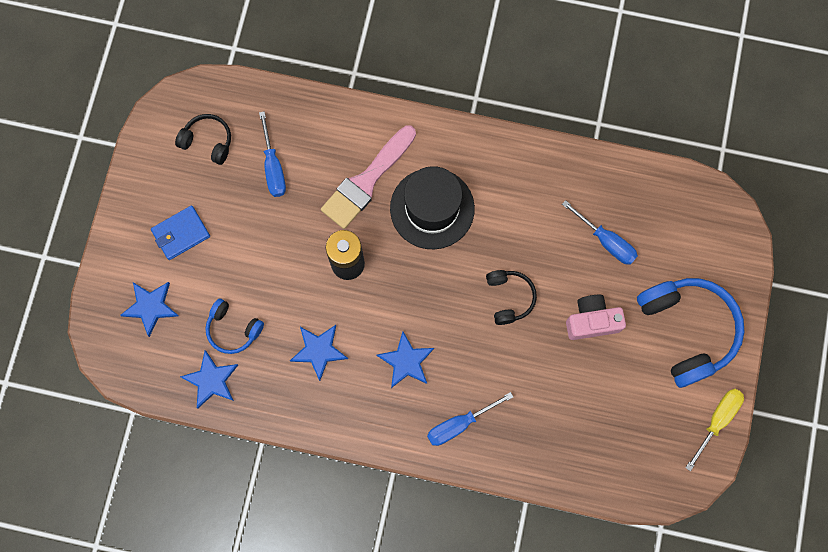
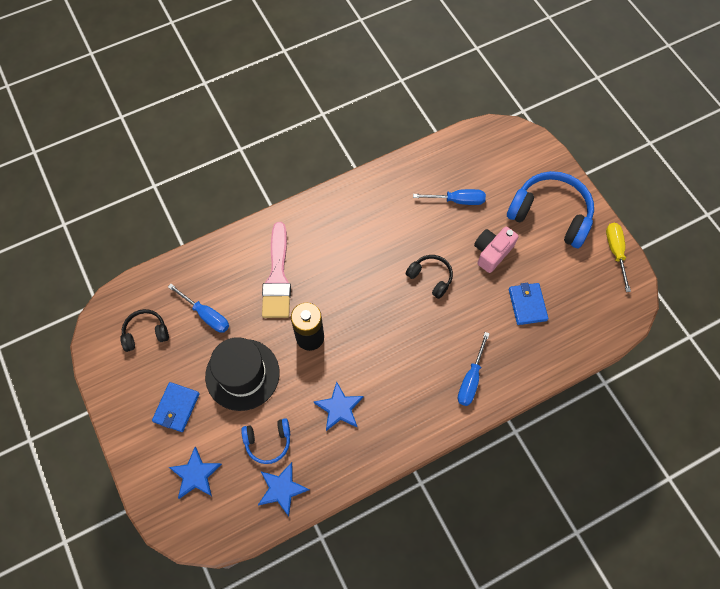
camera: 40 degrees left, 10 degrees down
blue star [376,332,434,388] -> none
black hat [390,166,475,249] -> black hat moved to [205,337,280,411]
none -> blue wallet [509,283,548,325]

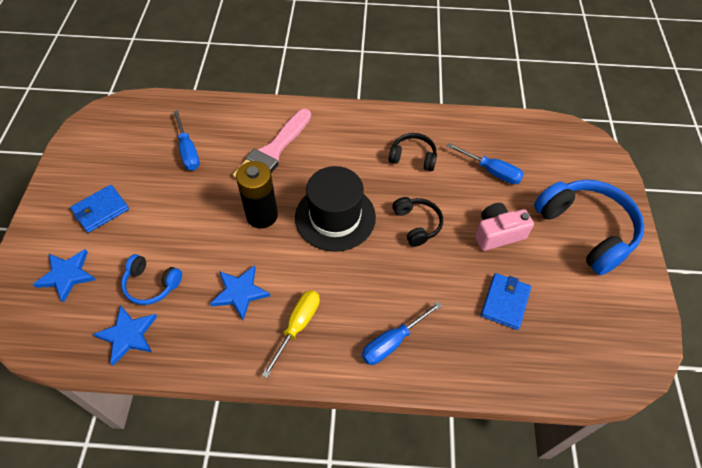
camera: 30 degrees right, 10 degrees down
black headphones [120,309,169,352] -> black headphones moved to [389,133,437,171]
black hat [205,337,280,411] -> black hat moved to [295,166,376,252]
yellow screwdriver [606,223,631,292] -> yellow screwdriver moved to [262,290,320,378]

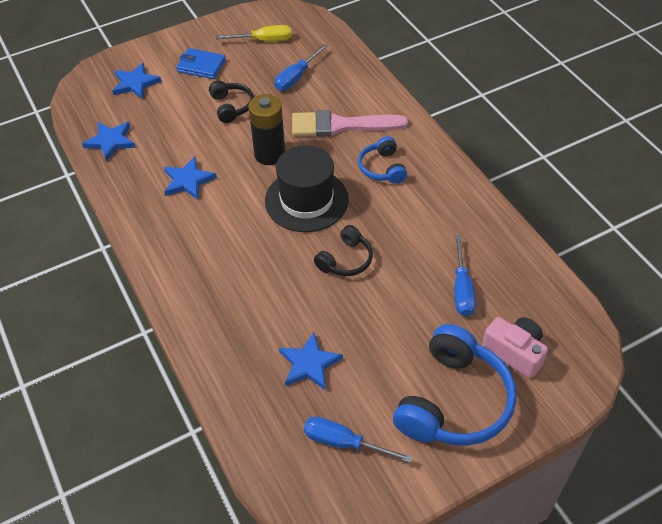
camera: 60 degrees right, 5 degrees down
blue headphones [121,254,182,305] -> blue headphones moved to [358,137,407,184]
yellow screwdriver [262,290,320,378] -> yellow screwdriver moved to [216,25,292,41]
blue screwdriver [362,301,442,365] -> blue screwdriver moved to [304,416,413,463]
black headphones [389,133,437,171] -> black headphones moved to [209,81,254,123]
pink camera [475,203,534,251] -> pink camera moved to [482,317,548,378]
blue wallet [481,273,531,330] -> blue star [279,332,343,390]

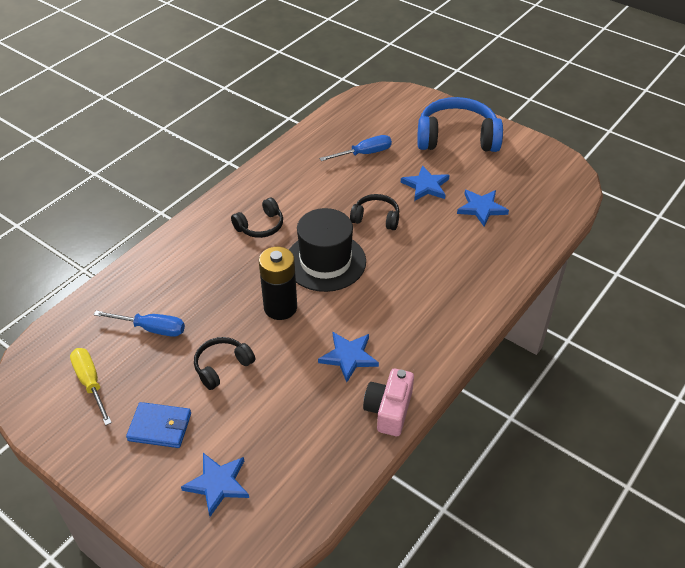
camera: 115 degrees left, 5 degrees down
blue star [82,122,136,161] -> blue star moved to [401,165,450,201]
blue wallet [176,48,226,79] -> blue wallet turned 75 degrees counterclockwise [126,402,191,448]
pink brush [292,110,409,137] -> none
blue screwdriver [304,416,413,463] -> none
blue headphones [358,137,407,184] -> black headphones [231,198,283,238]
pink camera [482,317,548,378] -> pink camera moved to [363,369,414,436]

